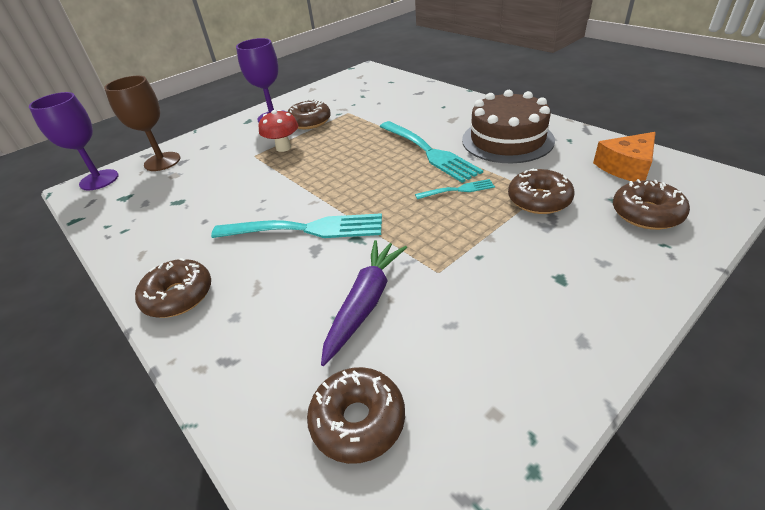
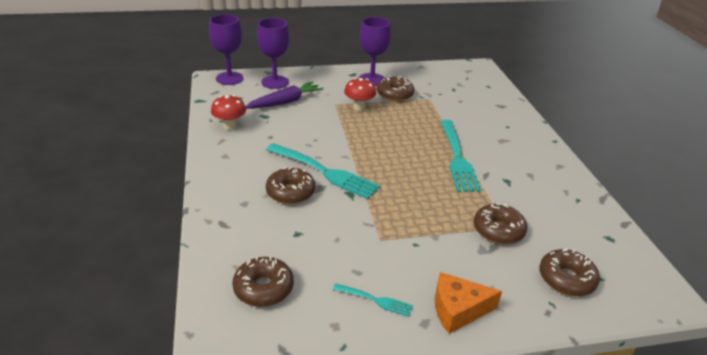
camera: 25 degrees right, 5 degrees down
brown goblet [104,76,181,171] -> purple goblet [257,18,289,89]
brown donut [135,258,211,318] -> brown donut moved to [266,167,315,204]
purple carrot [321,240,407,366] -> purple carrot moved to [245,81,323,109]
turquoise fork [415,179,495,199] -> turquoise fork moved to [333,283,413,317]
brown cake [462,90,555,163] -> none
orange cheese [593,132,656,182] -> orange cheese moved to [435,272,502,334]
none -> red mushroom [211,95,246,130]

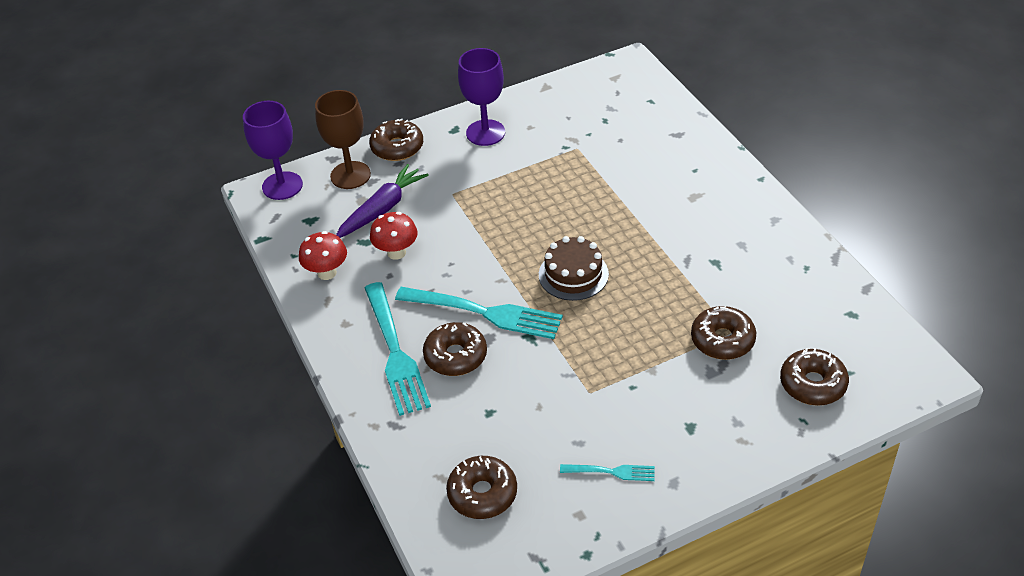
camera: 10 degrees left, 10 degrees up
purple goblet [257,18,289,89] -> brown goblet [315,90,371,189]
red mushroom [344,78,376,111] -> red mushroom moved to [370,212,418,260]
brown donut [376,76,414,102] -> brown donut moved to [369,118,423,161]
orange cheese [435,272,502,334] -> none
turquoise fork [440,120,481,192] -> turquoise fork moved to [365,282,431,416]
none -> brown cake [539,236,609,301]

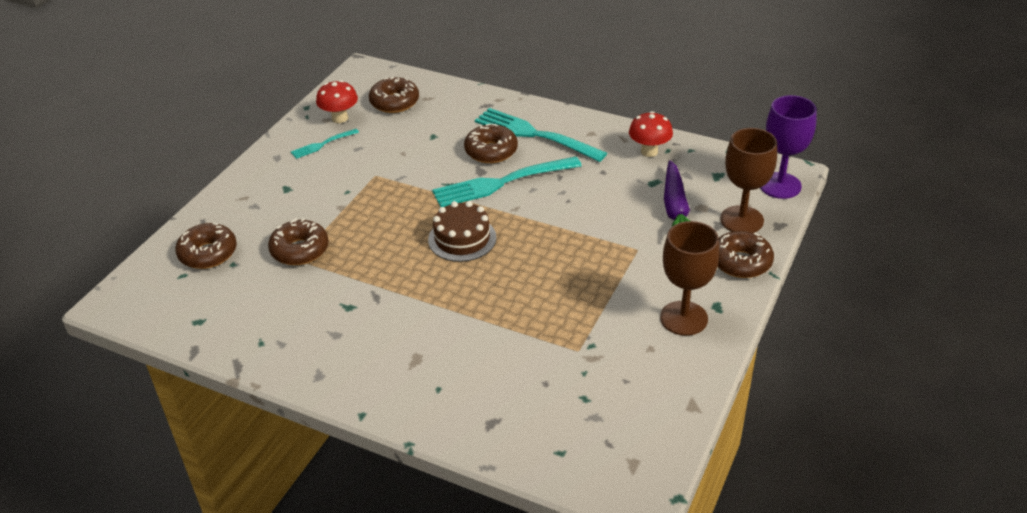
camera: 140 degrees right, 5 degrees down
red mushroom [370,212,418,260] -> red mushroom moved to [316,80,358,123]
purple goblet [458,48,505,146] -> brown goblet [660,221,719,336]

